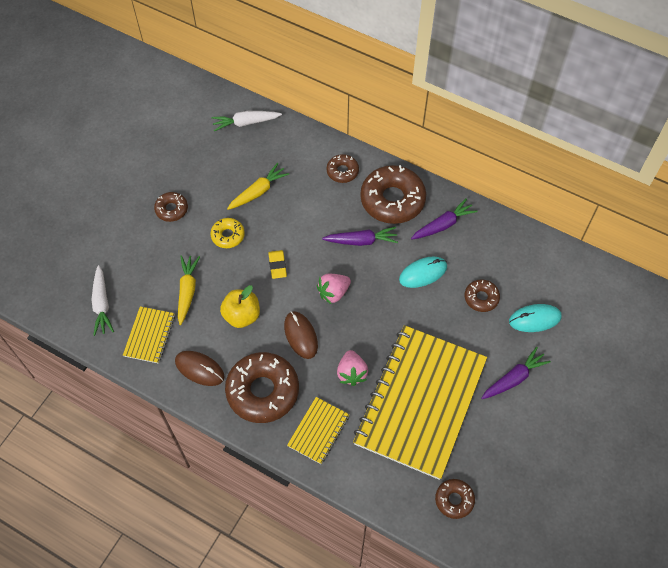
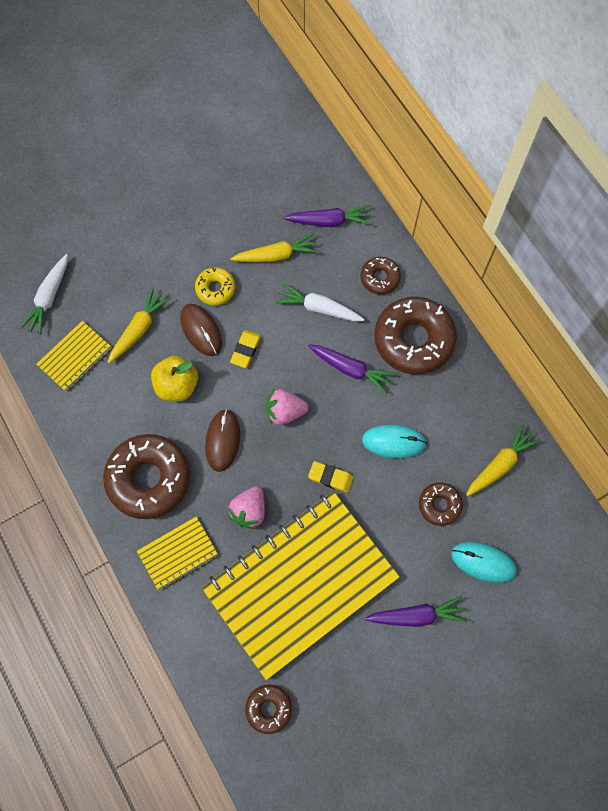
camera: 30 degrees right, 10 degrees up
brown donut [154,192,188,222] -> none
brown mouse [175,351,225,386] -> brown mouse moved to [180,304,222,356]
white carrot [212,111,282,132] -> white carrot moved to [276,283,365,321]
purple carrot [411,198,478,239] -> purple carrot moved to [283,205,371,227]
none -> yellow eraser [308,461,354,493]
none -> yellow carrot [466,424,541,496]

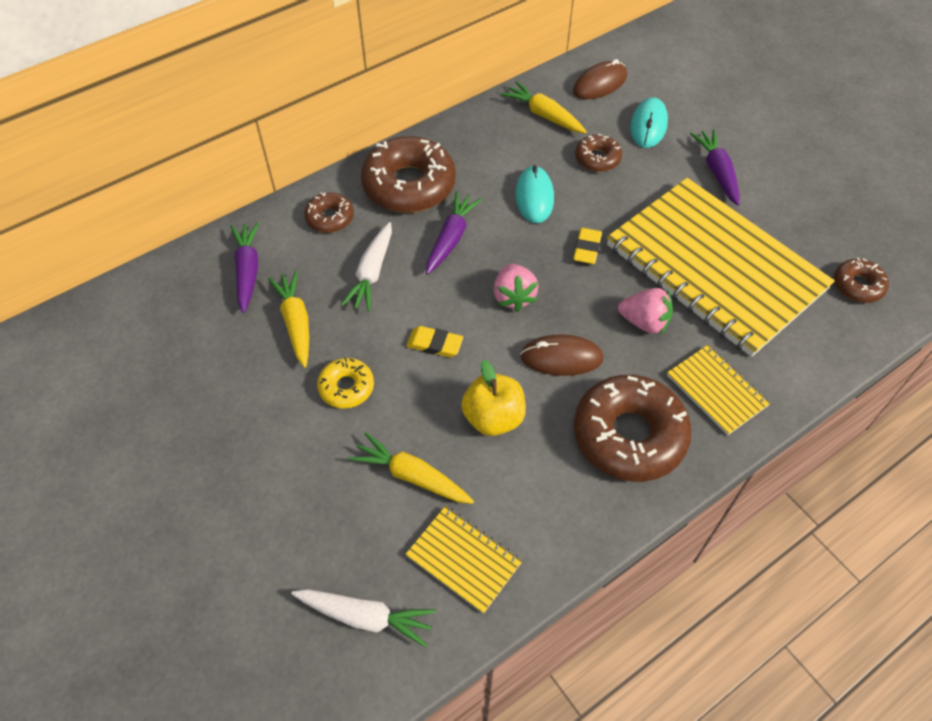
camera: 95 degrees left, 15 degrees down
brown mouse [180,304,222,356] -> brown mouse moved to [573,59,627,99]

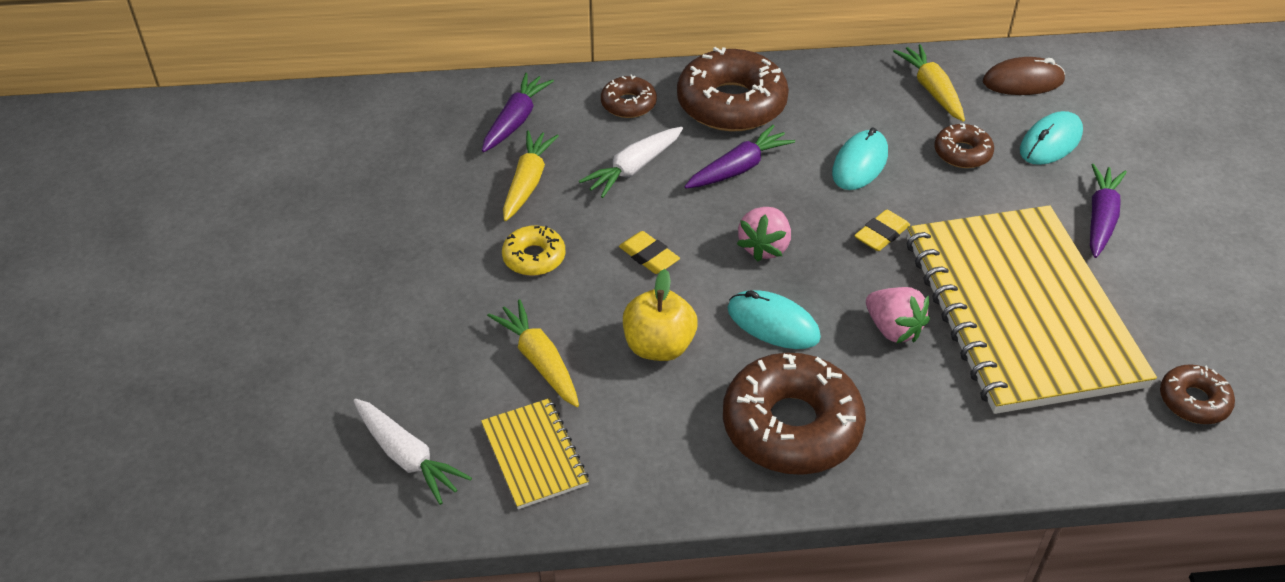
camera: 30 degrees right, 10 degrees down
brown mouse [520,334,604,376] -> turquoise mouse [727,290,821,349]
yellow notebook [667,345,770,435] -> none

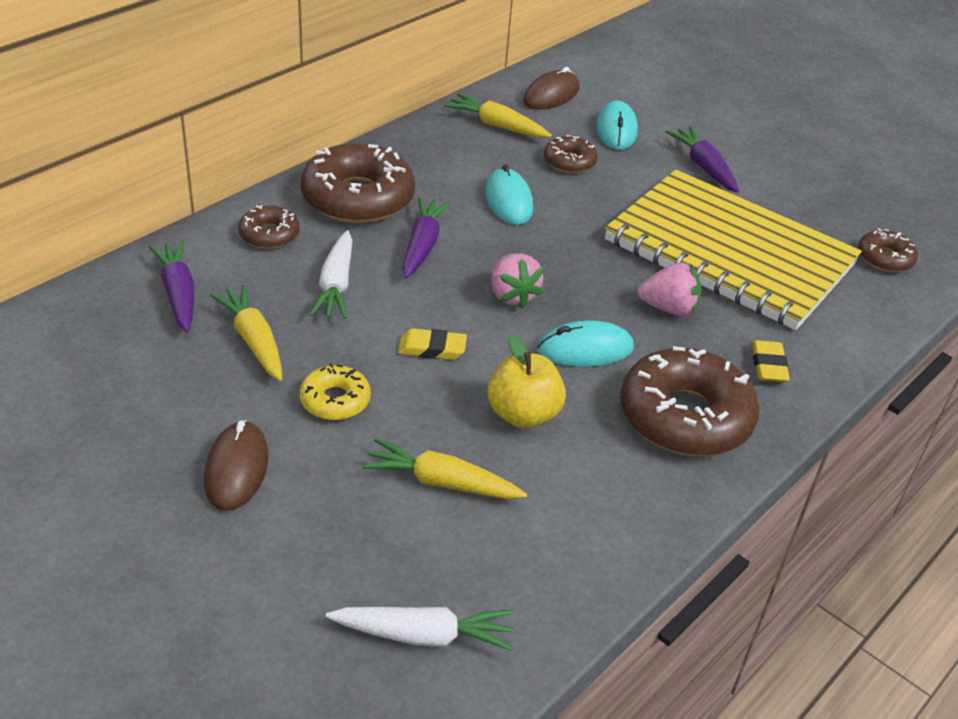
camera: 45 degrees left, 5 degrees down
yellow notebook [481,398,589,509] -> none
yellow eraser [854,210,910,251] -> yellow eraser moved to [752,340,790,382]
none -> brown mouse [204,420,269,511]

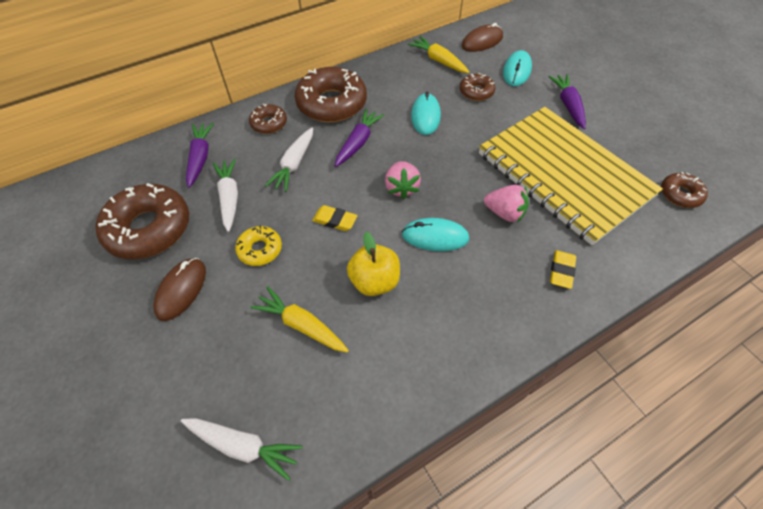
camera: 20 degrees right, 15 degrees up
yellow carrot [210,285,282,381] -> white carrot [213,159,238,232]
brown donut [620,346,759,456] -> brown donut moved to [95,183,189,259]

